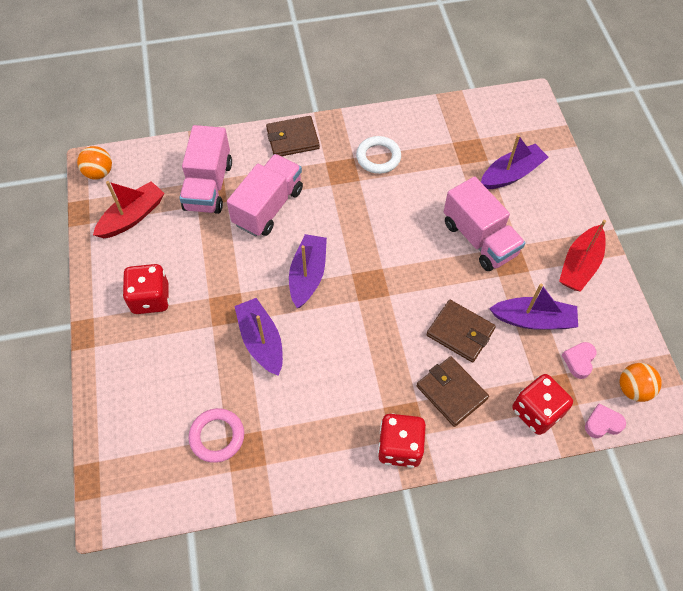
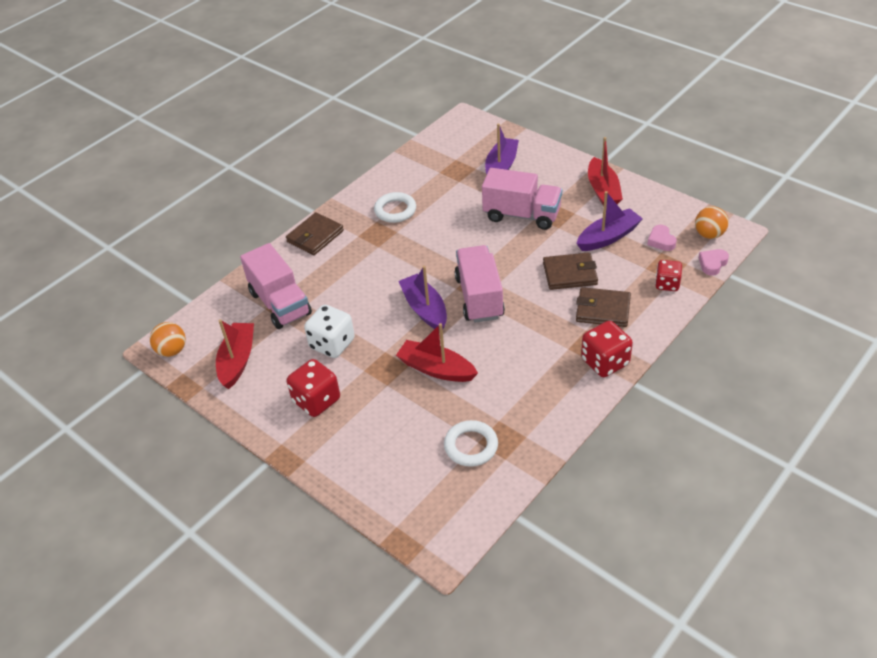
camera: 35 degrees left, 15 degrees down
pink ring [189,408,244,463] -> white ring [444,420,498,467]
pink truck [227,154,303,236] -> pink truck moved to [454,245,505,323]
purple boat [234,298,283,376] -> red boat [396,323,478,382]
red dice [512,374,573,435] -> red dice [655,260,682,291], size x0.66
none -> white dice [304,305,355,358]

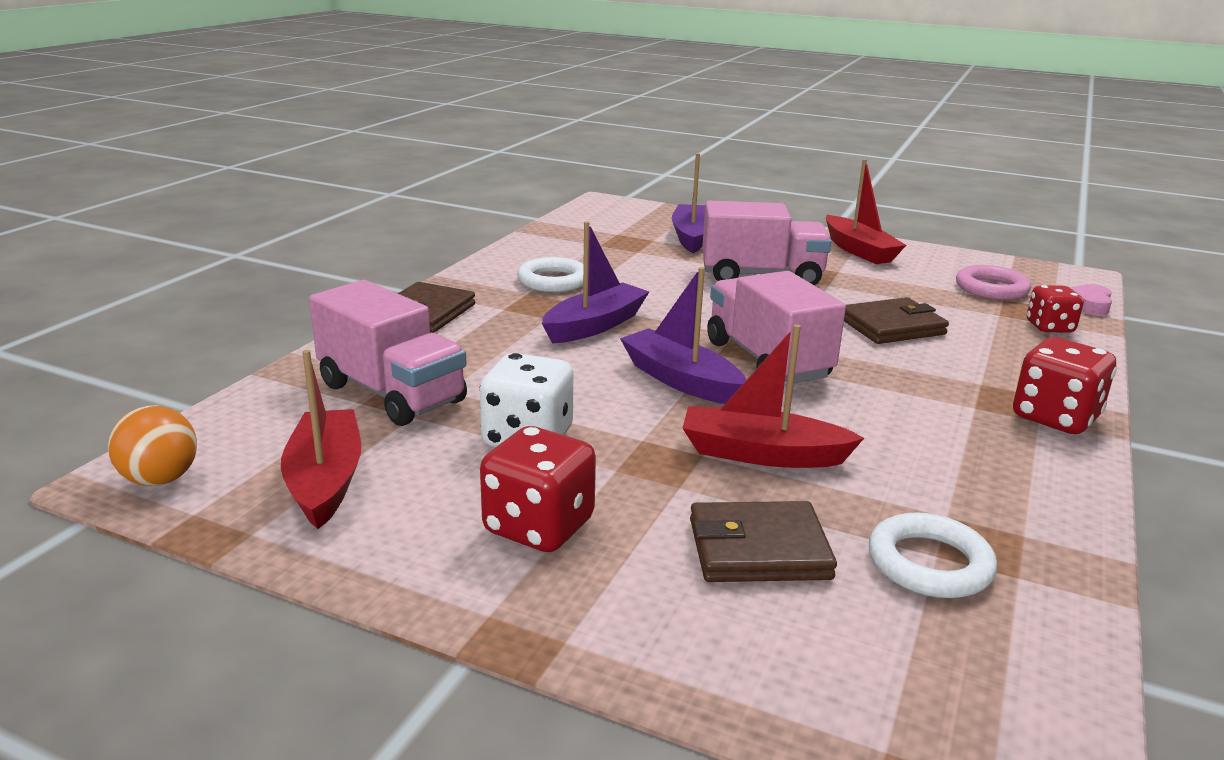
camera: 20 degrees left, 20 degrees down
brown wallet [576,287,631,327] -> brown wallet moved to [690,501,837,582]
purple boat [577,191,643,251] -> purple boat moved to [542,221,649,343]
pink heart [647,225,677,251] -> pink ring [956,265,1031,300]
orange ball [695,206,729,239] -> none

